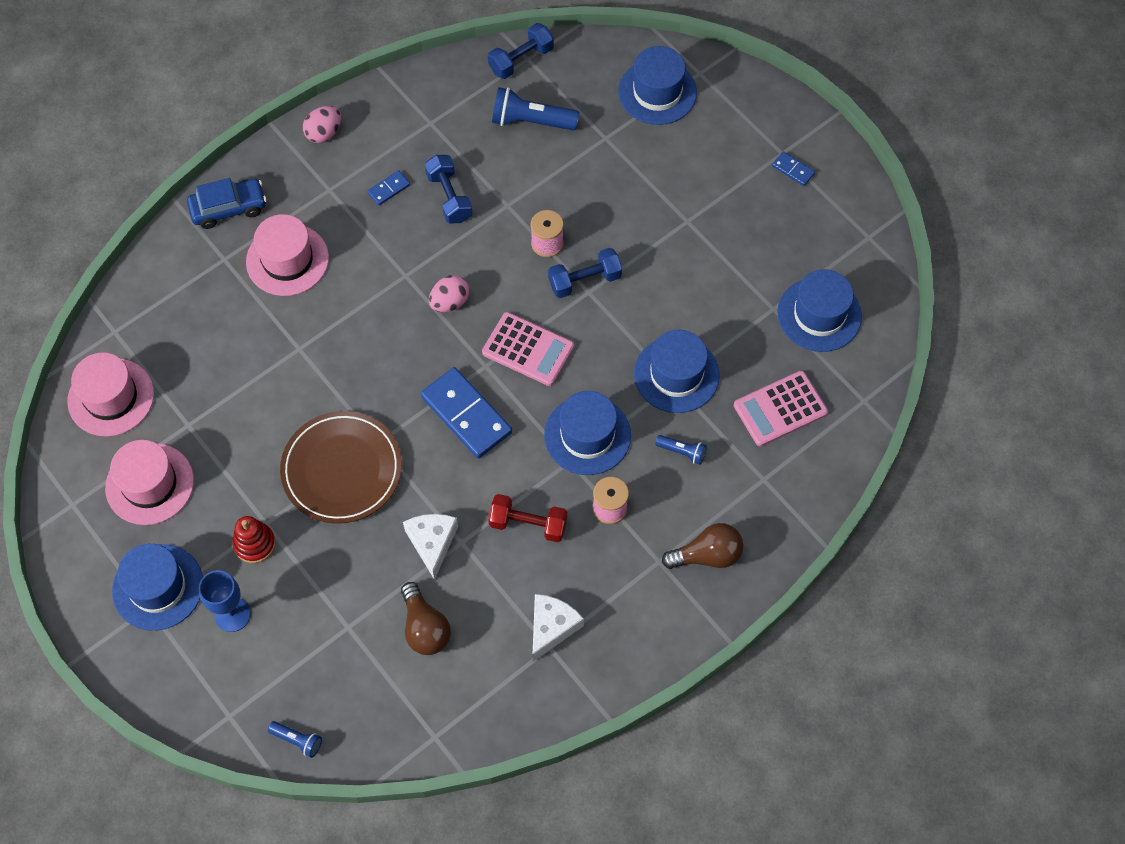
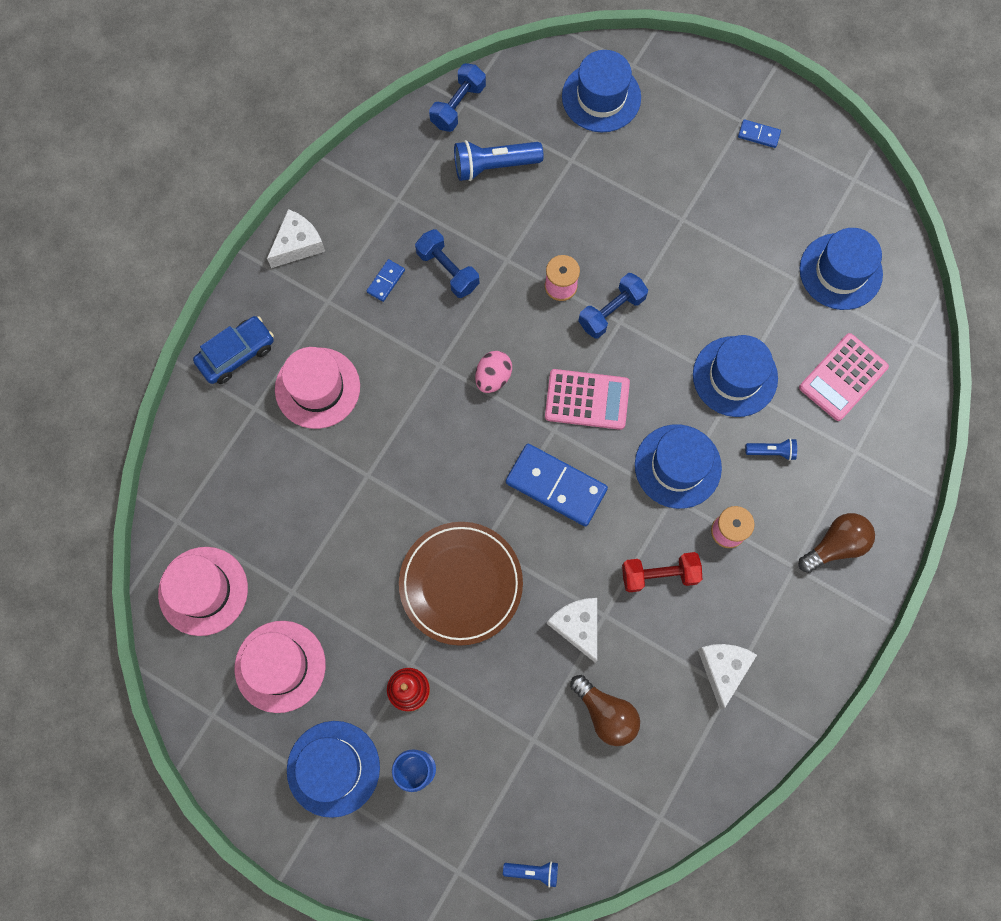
camera: 20 degrees left, 10 degrees up
pink egg [303,106,341,143] -> white cheese [267,209,326,268]

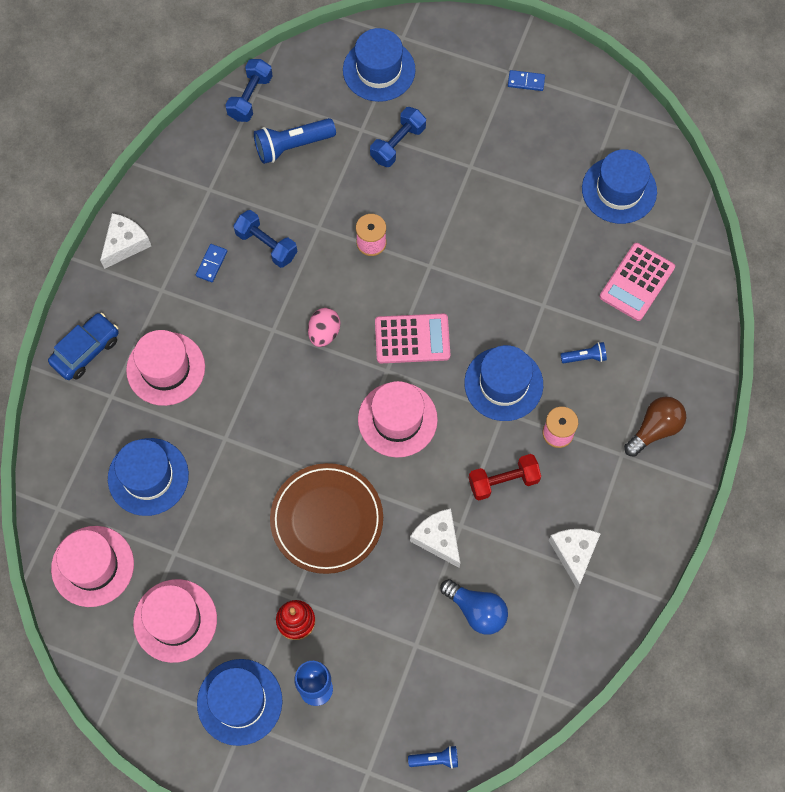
camera: 10 degrees left, 5 degrees down
blue domino [506,444,608,526] -> pink hat [358,381,438,458]
brown light bulb [570,675,640,746] -> blue light bulb [440,579,508,635]
blue dumbbell [578,273,648,338] -> blue dumbbell moved to [370,107,426,167]
blue hat [693,335,778,417] -> blue hat moved to [108,438,189,516]

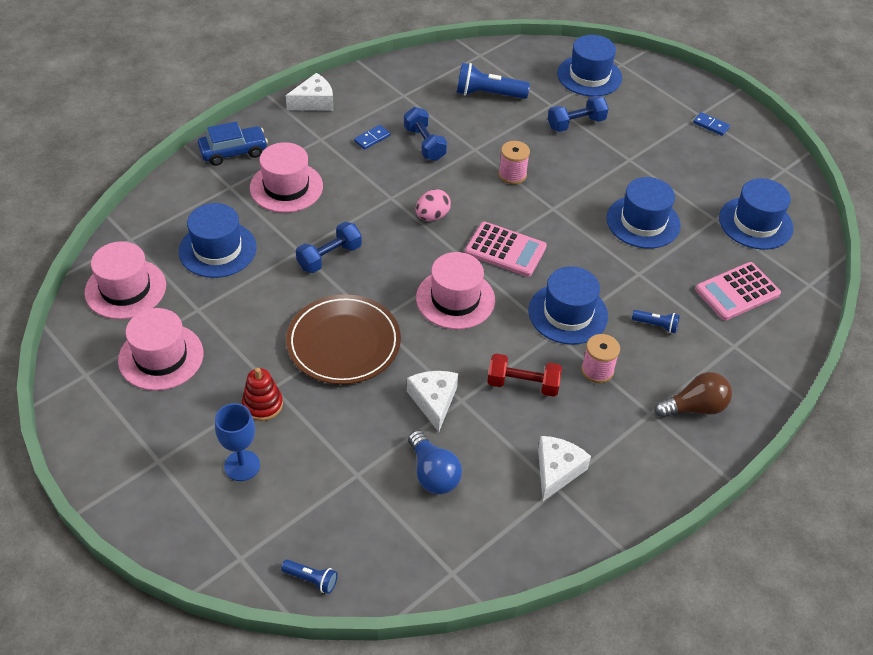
camera: 25 degrees right, 20 degrees down
blue hat [197,659,282,746] -> blue hat moved to [607,177,681,249]
blue dumbbell [225,59,273,122] -> blue dumbbell moved to [296,222,362,273]

